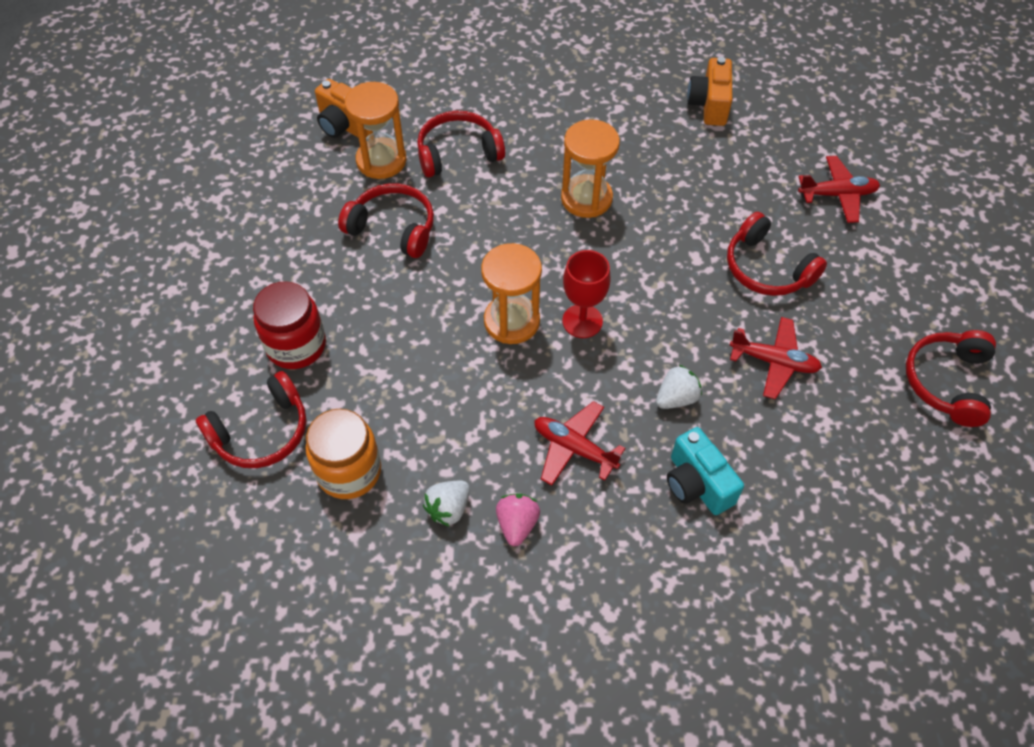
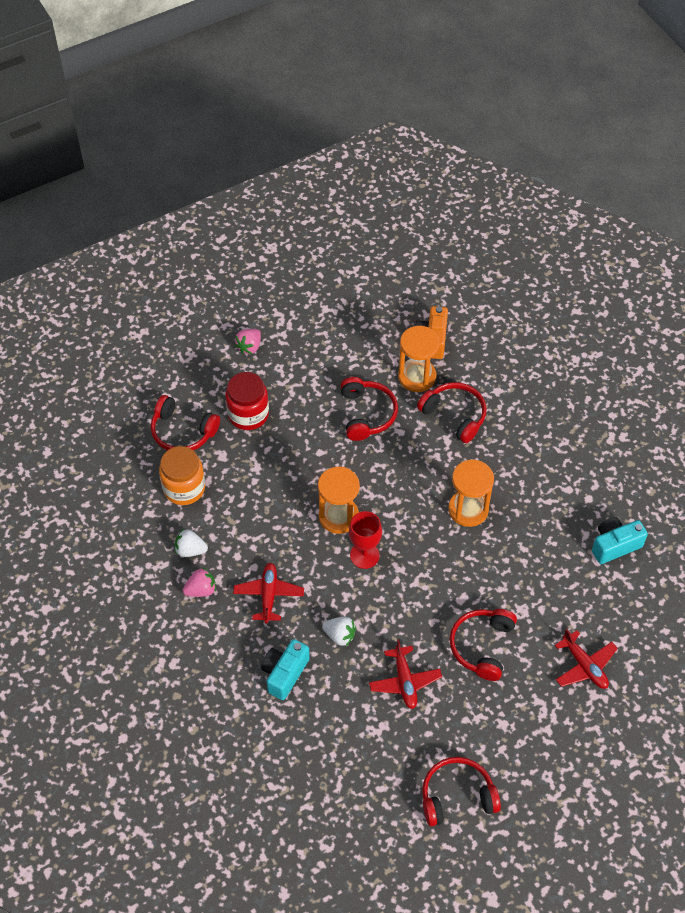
camera: 60 degrees right, 0 degrees up
orange camera [687,57,732,126] -> turquoise camera [592,517,648,564]
none -> pink strawberry [235,329,261,354]

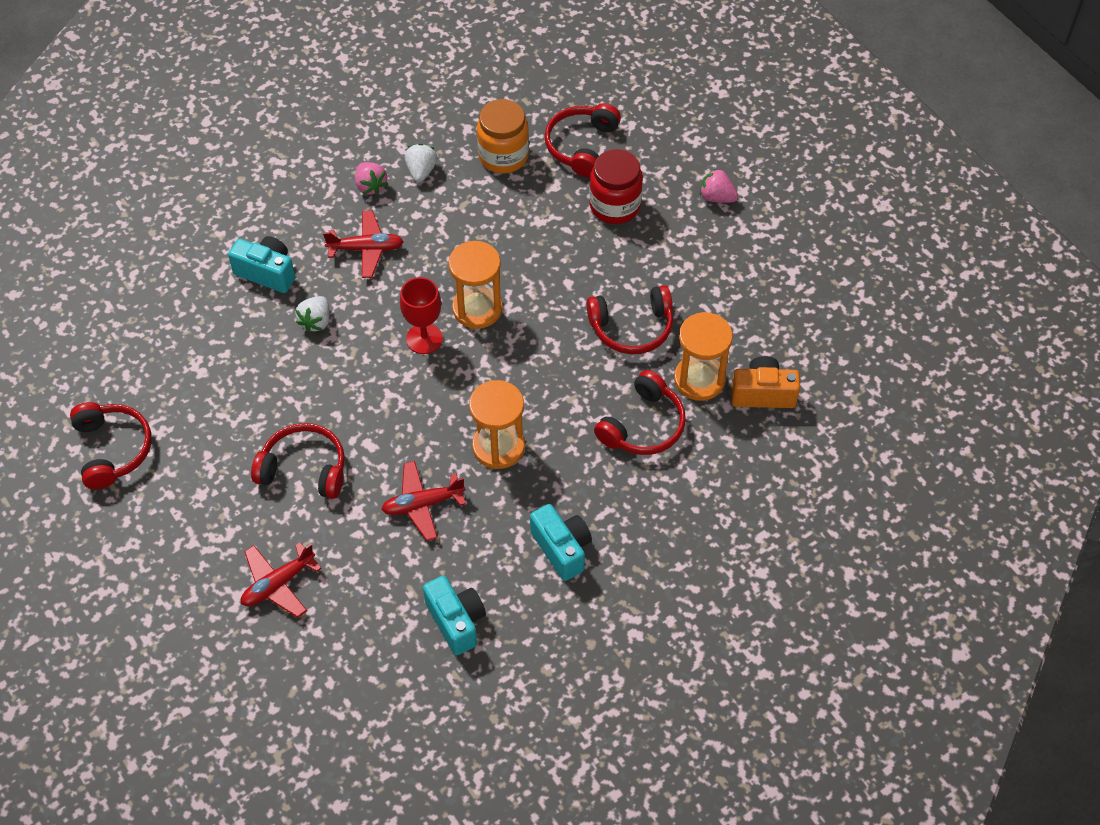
camera: 85 degrees right, 0 degrees up
red plane [369,639,442,709] -> red plane moved to [381,461,466,541]
none -> turquoise camera [530,504,592,581]

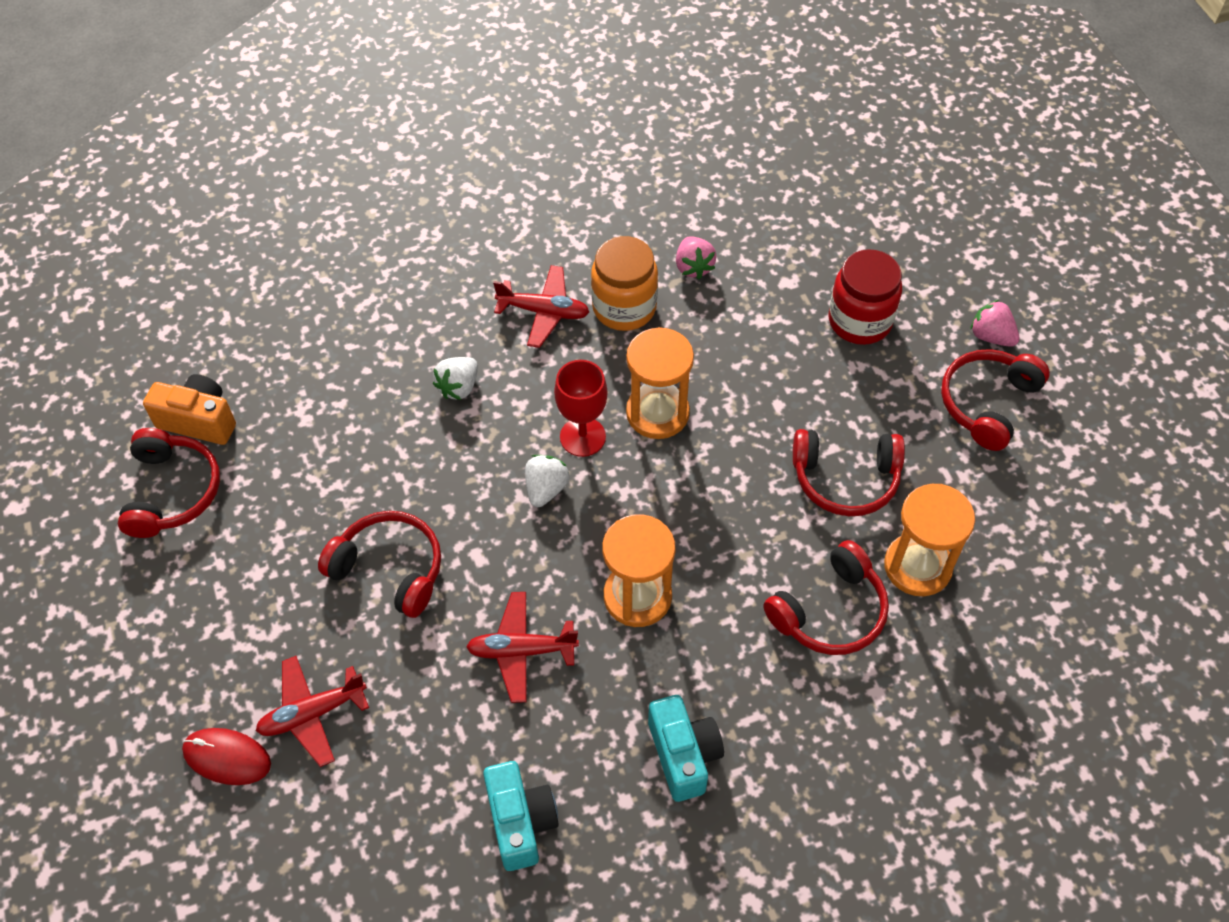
camera: 15 degrees right, 0 degrees up
turquoise camera [228,236,295,293] -> none
pink strawberry [355,162,388,195] -> pink strawberry moved to [676,236,717,279]
white strawberry [405,144,437,182] -> white strawberry moved to [525,455,569,507]
orange jar [477,99,529,174] -> orange jar moved to [591,236,658,331]
red headphones [545,103,621,177] -> red headphones moved to [941,349,1050,451]
orange camera [731,356,800,408] -> orange camera moved to [143,374,236,445]
none -> red mouse [182,728,271,785]

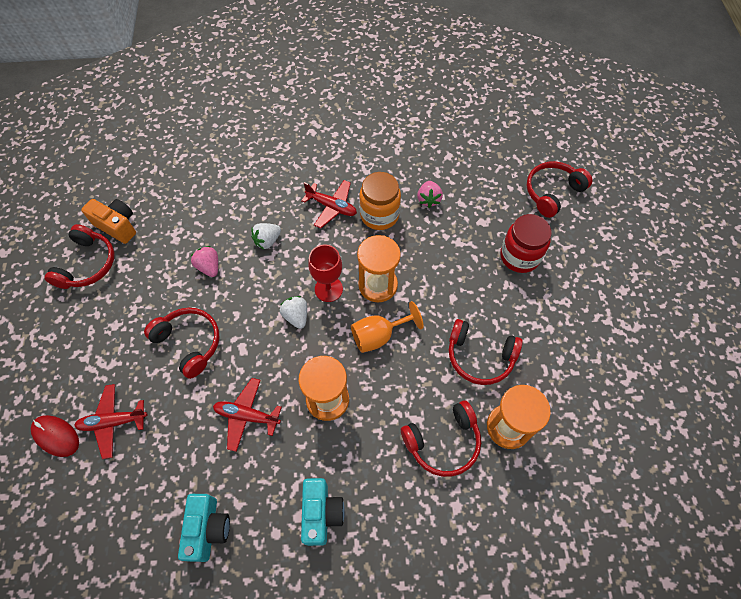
camera: 15 degrees right, 5 degrees up
white strawberry [525,455,569,507] -> white strawberry turned 60 degrees counterclockwise [280,296,307,329]
red headphones [941,349,1050,451] -> red headphones moved to [527,161,593,218]
pink strawberry [970,300,1020,347] -> pink strawberry moved to [190,246,218,277]
none -> orange goblet [351,301,423,353]

